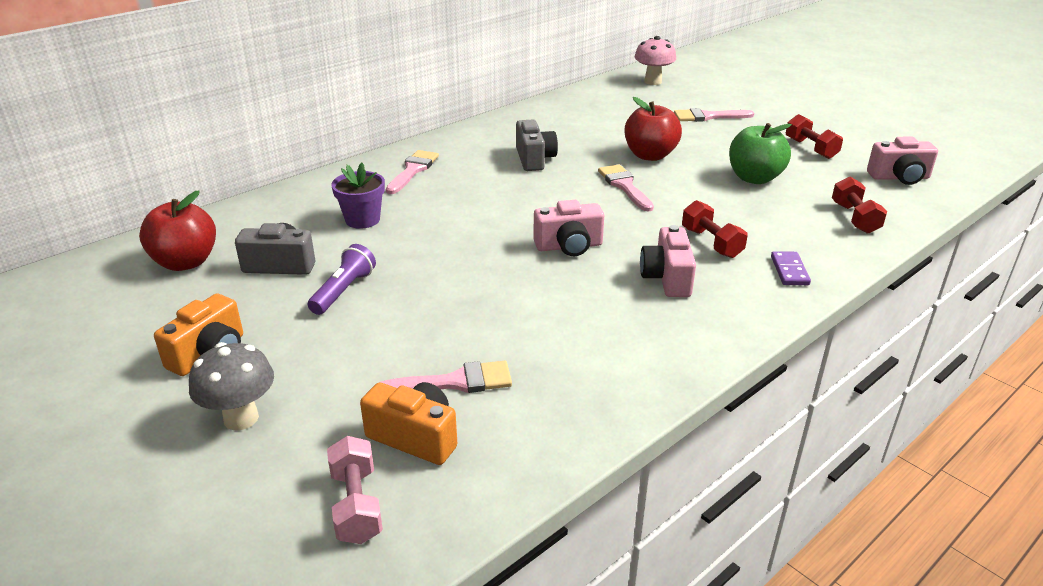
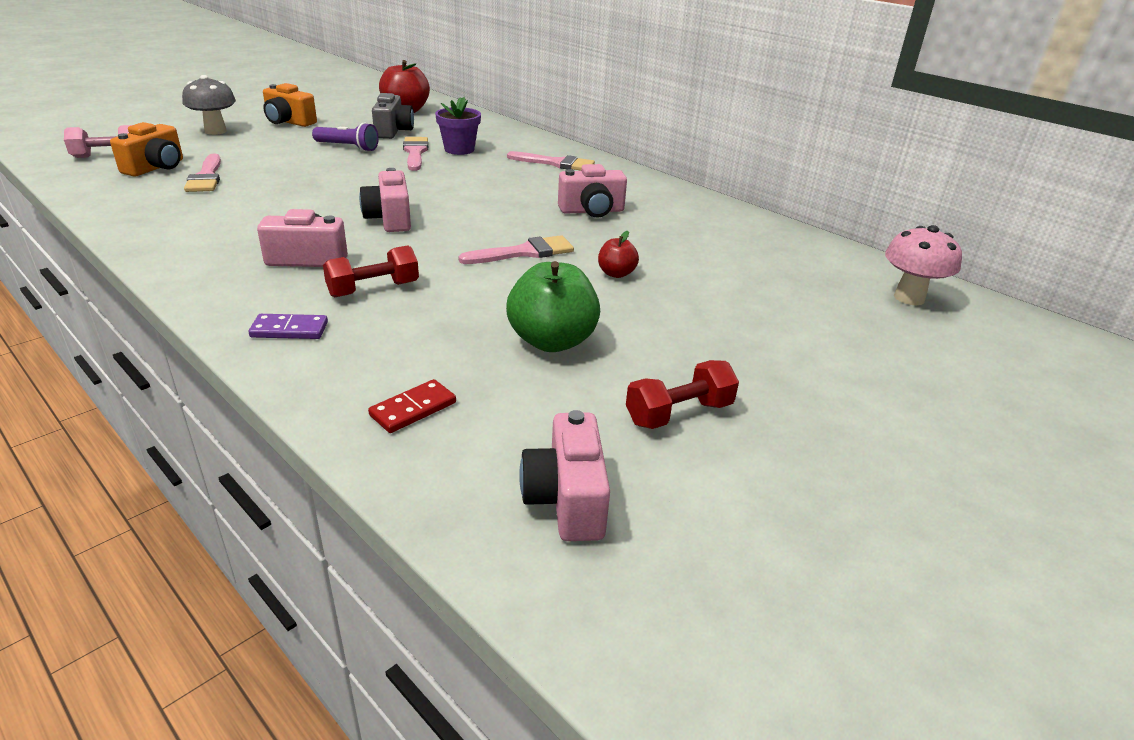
camera: 85 degrees right, 0 degrees up
grey camera [516,120,558,171] -> pink camera [558,164,627,218]
red apple [625,97,682,161] -> red apple [598,231,639,278], size x0.52
pink brush [674,108,754,122] -> pink brush moved to [403,137,428,171]
red dumbbell [832,177,887,234] -> red domino [368,379,456,433]

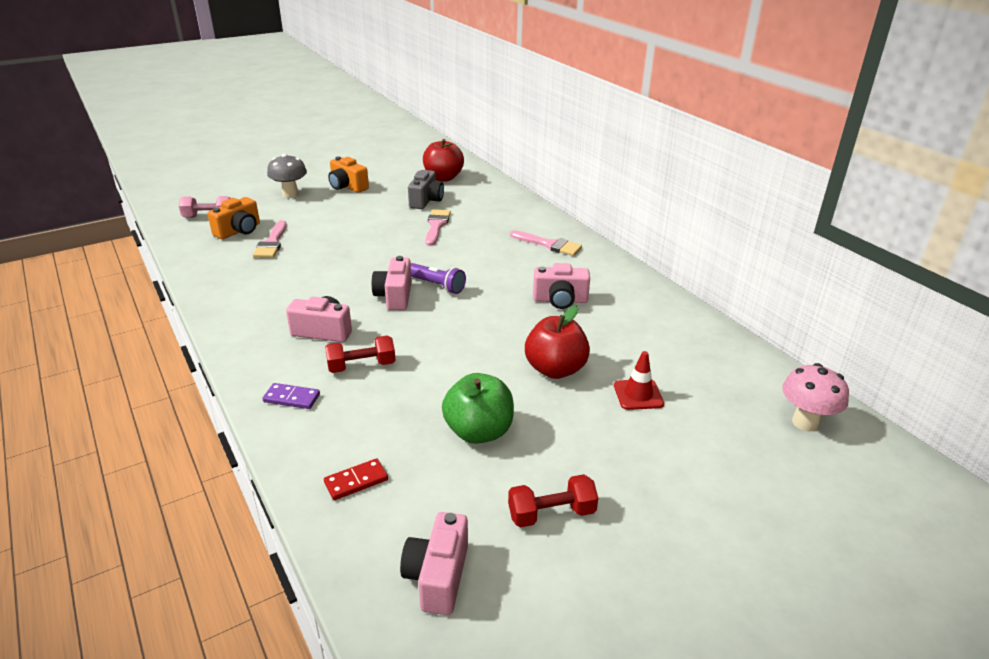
camera: 15 degrees right, 0 degrees up
purple flashlight [312,123,379,152] -> purple flashlight moved to [411,263,466,294]
purple flower pot [435,97,481,155] -> none
pink brush [458,235,574,264] -> none
red apple [598,231,639,278] -> red apple [525,306,590,379], size x1.92
none -> red traffic cone [614,351,664,410]

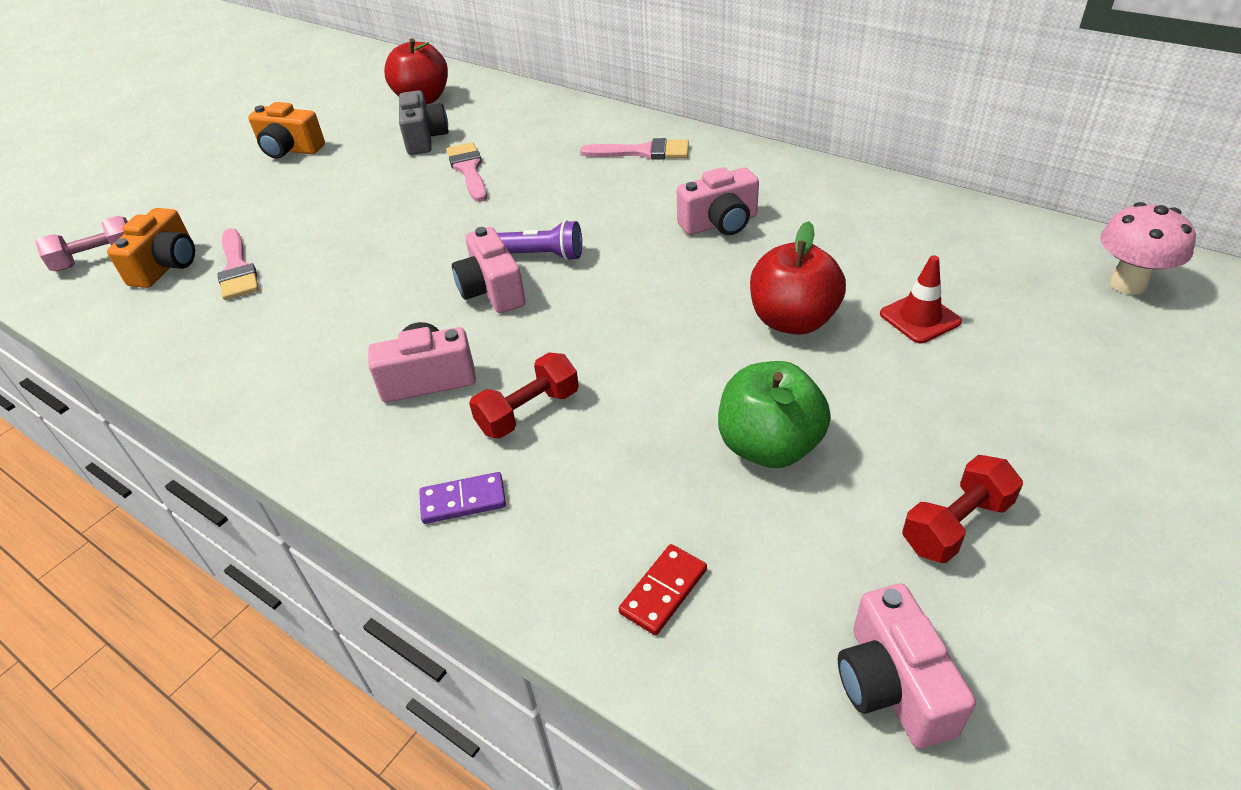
camera: 20 degrees left, 10 degrees up
grey mushroom [267,154,307,198] -> none

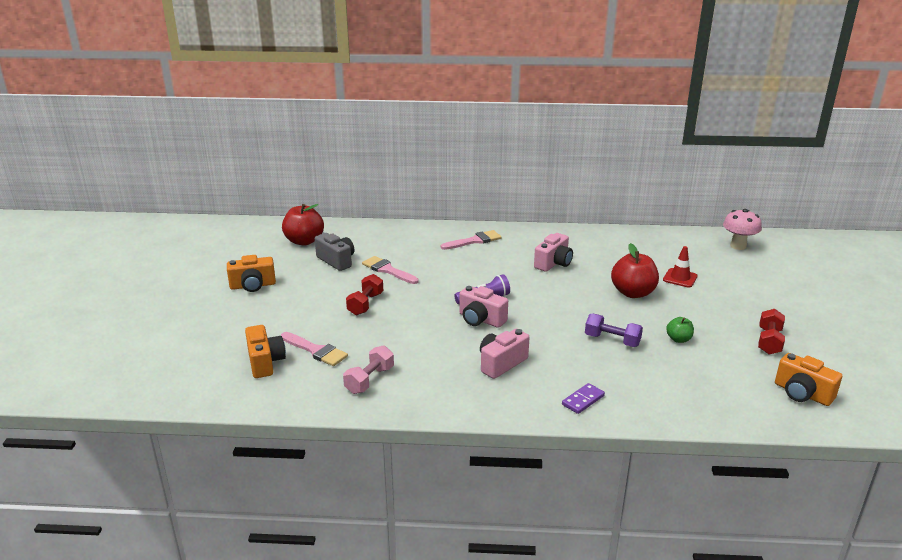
camera: 35 degrees left, 15 degrees down
pink dumbbell [35,216,128,271] -> pink dumbbell moved to [343,345,394,394]
red dumbbell [469,353,579,439] -> red dumbbell moved to [346,274,383,315]
red domino [619,544,707,635] -> none
green apple [718,361,831,468] -> green apple [666,317,694,343], size x0.52
pink camera [838,584,976,749] -> orange camera [775,353,842,406]
none -> purple dumbbell [585,314,643,347]

